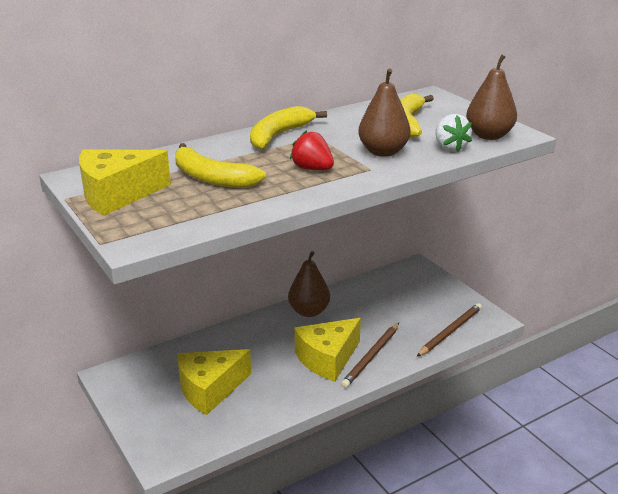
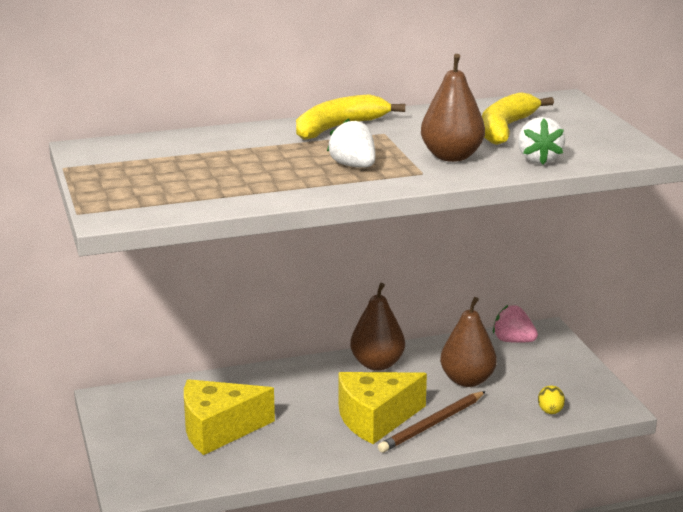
camera: 15 degrees right, 5 degrees down
yellow cheese [79,149,171,216] -> none
yellow banana [175,143,266,188] -> none
red strawberry [290,130,334,170] -> white strawberry [327,118,375,168]
brown pencil [417,303,482,357] -> yellow egg [538,385,565,414]
brown pear [466,54,517,140] -> brown pear moved to [440,297,497,387]
none -> pink strawberry [493,305,538,343]

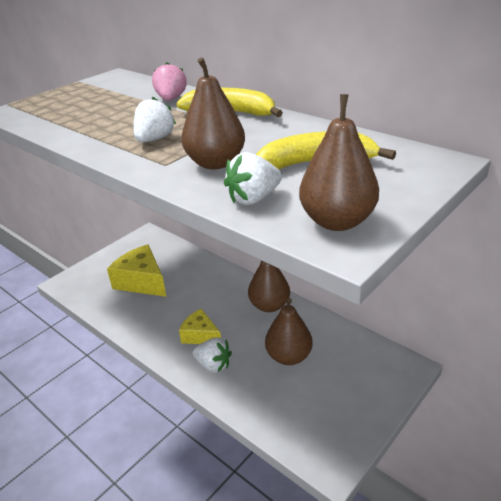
camera: 60 degrees right, 10 degrees up
yellow cheese [339,372,427,444] -> yellow cheese [179,309,221,344], size x0.61
brown pencil [378,391,486,453] -> white strawberry [193,337,232,373]
pink strawberry [493,305,538,343] -> pink strawberry moved to [152,62,187,101]
yellow egg [538,385,565,414] -> none
none -> brown pear [299,94,379,231]

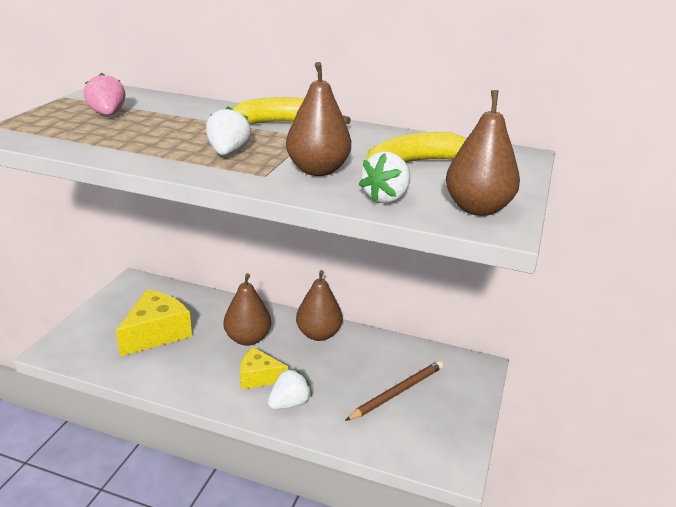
camera: 25 degrees left, 5 degrees down
yellow cheese [107,244,166,297] -> yellow cheese turned 105 degrees clockwise [116,289,192,356]
pink strawberry [152,62,187,101] -> pink strawberry moved to [84,72,126,116]
white strawberry [193,337,232,373] -> white strawberry turned 45 degrees counterclockwise [268,368,312,410]
brown pear [265,298,313,365] -> brown pear moved to [223,273,271,346]
none -> brown pencil [345,361,443,421]

